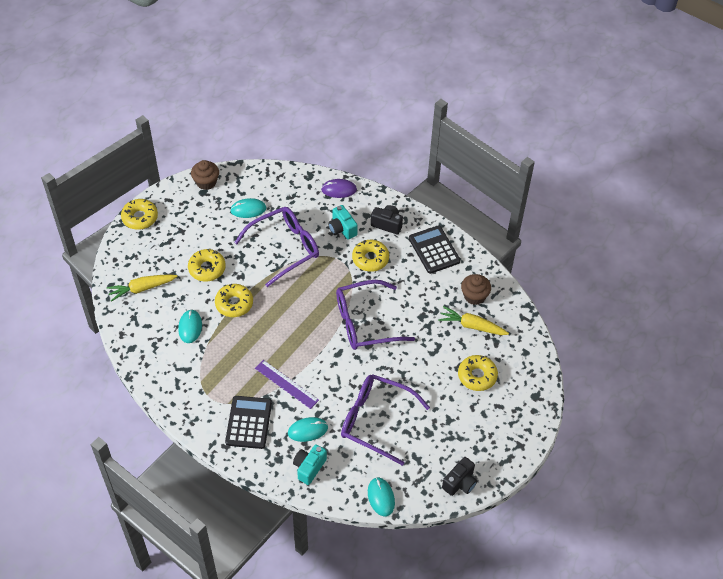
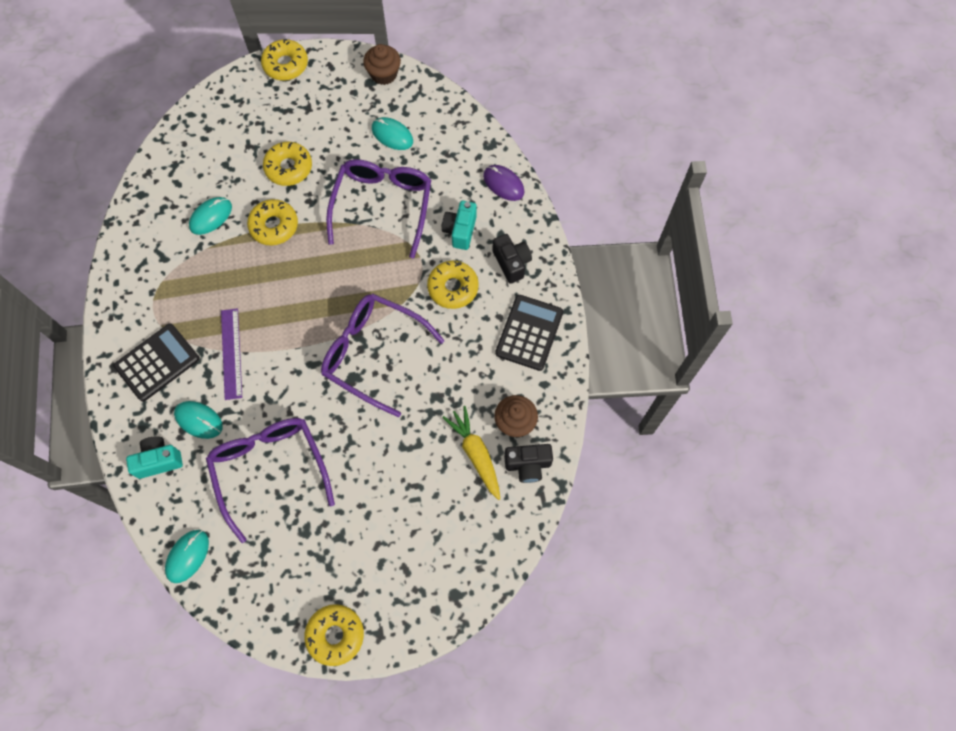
camera: 45 degrees right, 15 degrees up
yellow carrot [107,274,178,302] -> none
purple glasses [234,207,319,287] -> purple glasses turned 90 degrees counterclockwise [326,159,431,258]
black camera [442,457,477,496] -> black camera moved to [504,444,553,483]
yellow donut [458,355,498,391] -> yellow donut moved to [304,604,364,666]

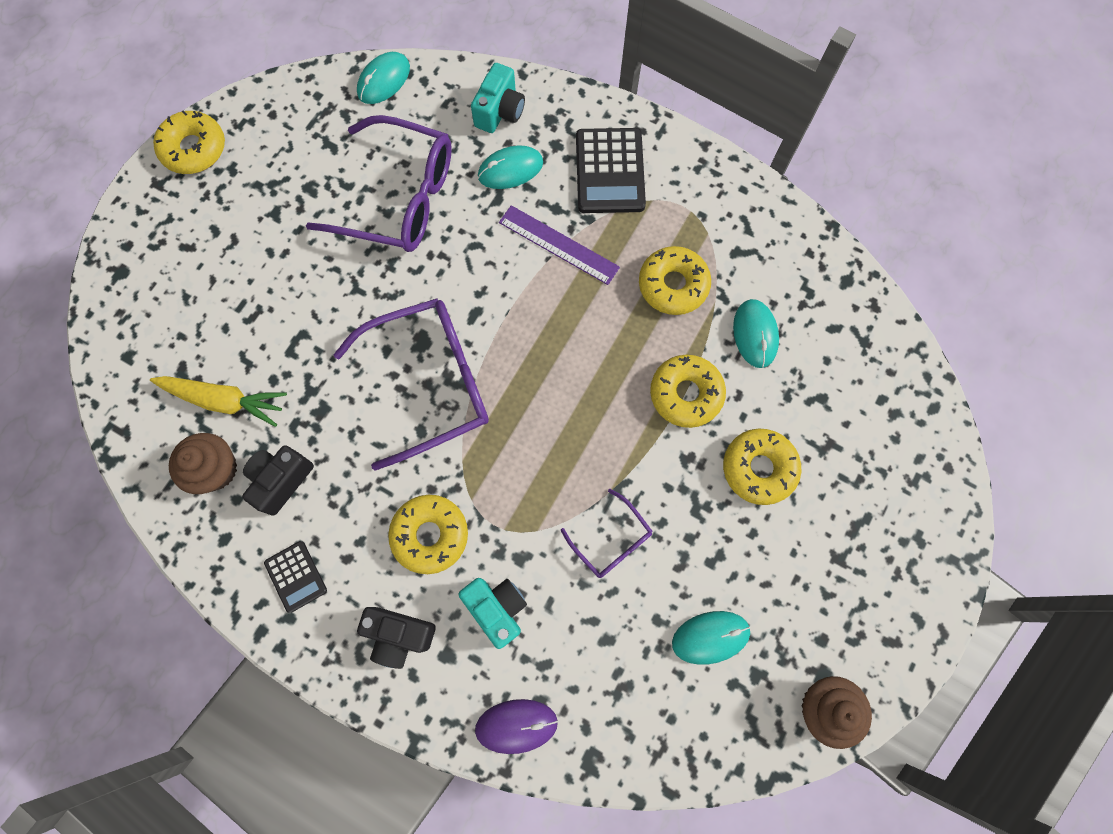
camera: 130 degrees right, 5 degrees up
turquoise mouse [165,530,209,583] -> turquoise mouse turned 60 degrees clockwise [357,52,410,104]
yellow donut [261,39,308,81] -> yellow donut moved to [639,246,711,315]
purple glasses [326,159,431,258] -> purple glasses [561,489,652,578], size x0.49
black calculator [495,295,563,371] -> black calculator [264,541,327,613], size x0.56
black camera [504,444,553,483] -> black camera moved to [242,445,314,516]

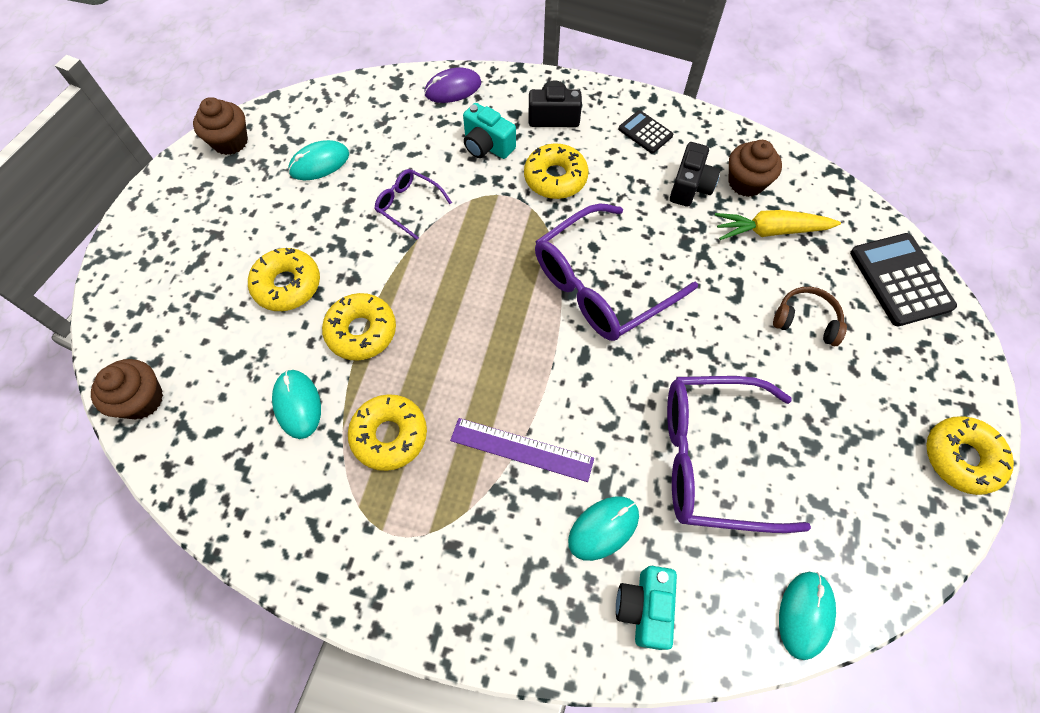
camera: 165 degrees right, 10 degrees down
black calculator [576,128,646,213] -> black calculator moved to [850,233,957,326]
none -> brown cupcake [91,359,163,420]
none -> brown headphones [773,287,847,346]

